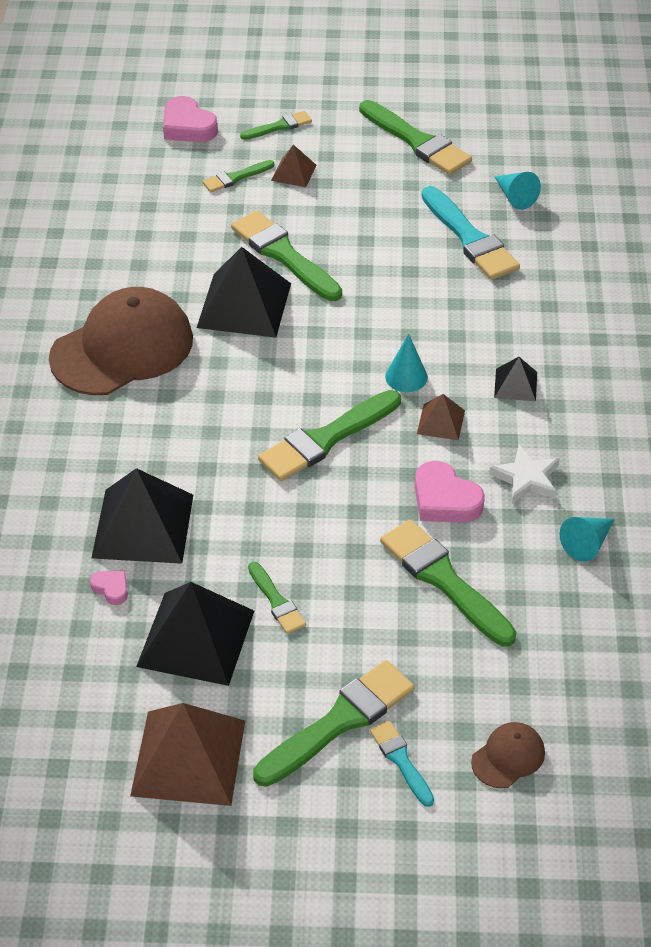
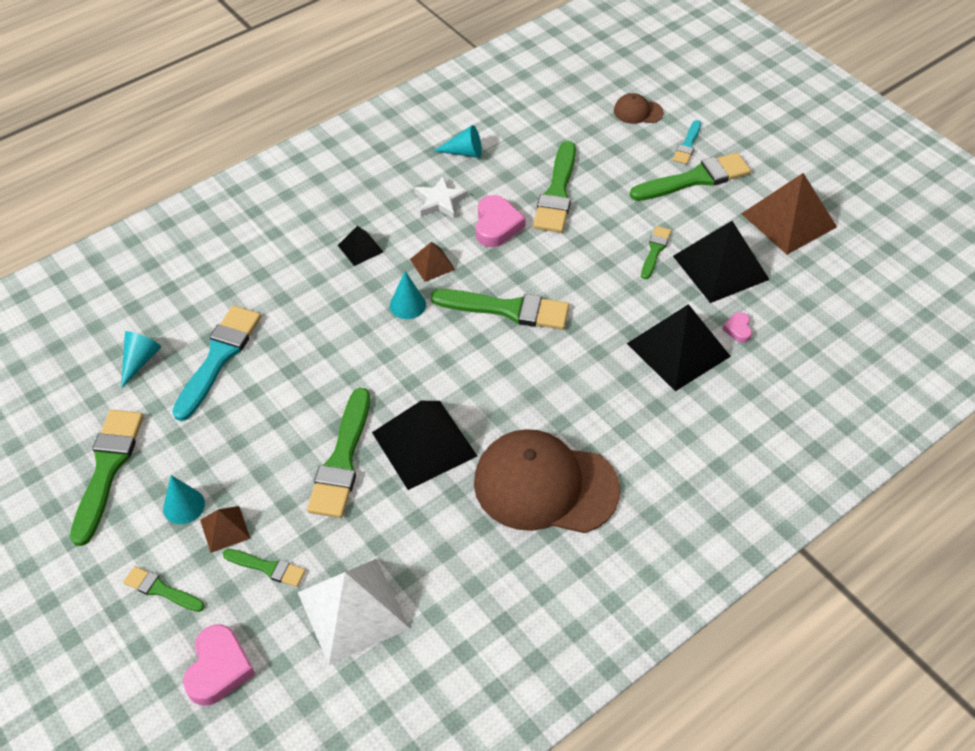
camera: 130 degrees left, 5 degrees up
green brush [253,660,414,787] -> green brush turned 150 degrees clockwise [630,153,751,201]
none -> turquoise cone [163,475,205,524]
none -> white pyramid [298,559,410,665]

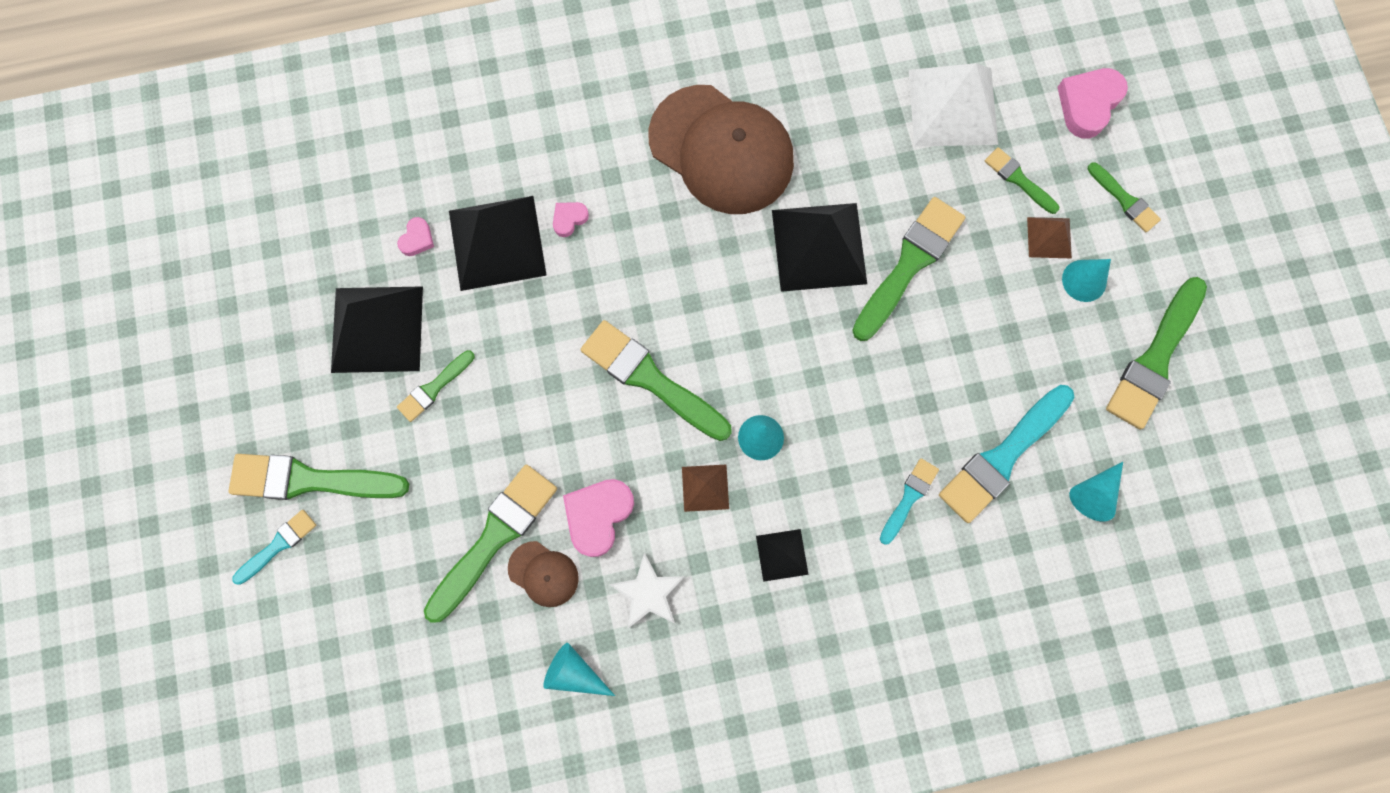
camera: 155 degrees left, 25 degrees up
brown cap [614,93,664,124] -> brown cap moved to [508,541,579,607]
brown pyramid [742,173,837,255] -> none
none -> pink heart [553,202,589,237]
none -> turquoise brush [880,458,939,545]

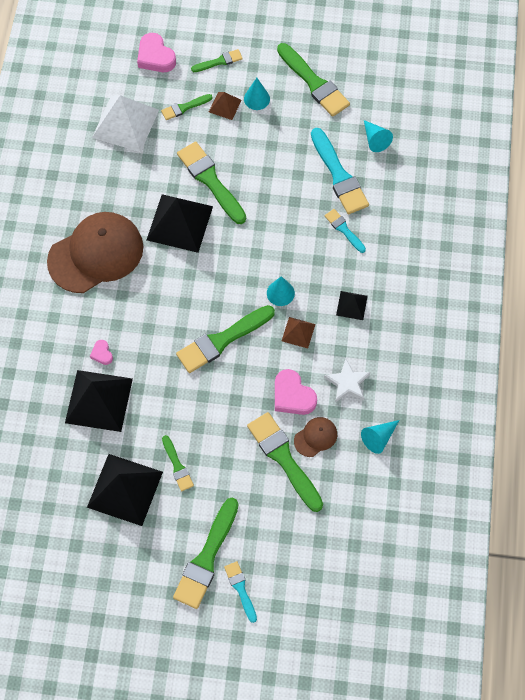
camera: 70 degrees left, 10 degrees down
pink heart [397,217,434,256] -> none

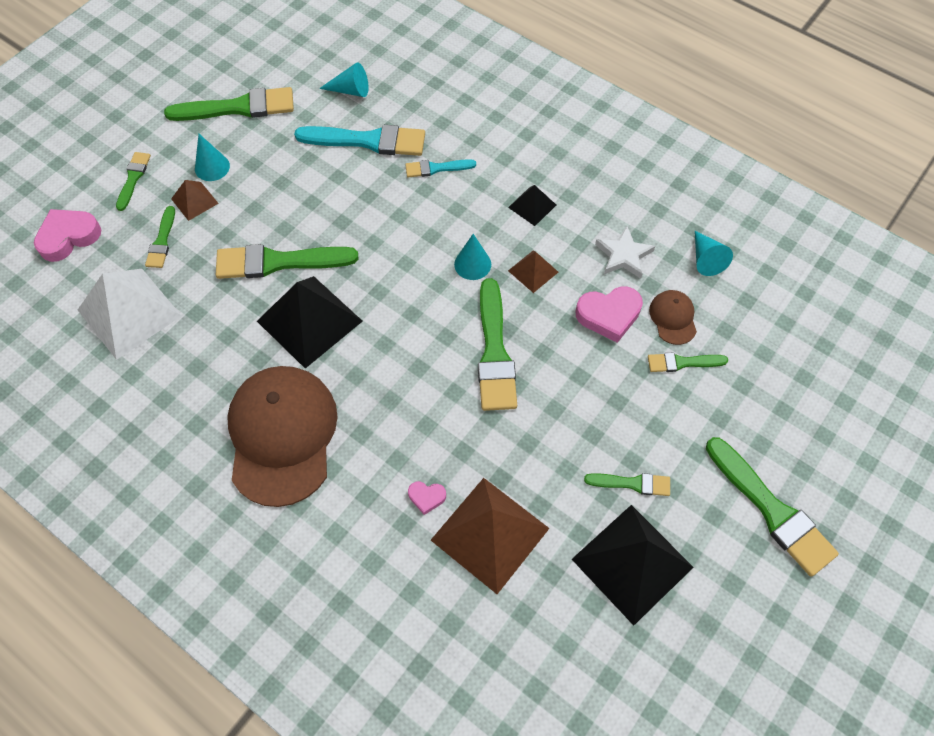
camera: 60 degrees left, 5 degrees down
black pyramid [65,370,133,432] -> brown pyramid [431,478,550,594]
pink heart [137,33,176,72] -> pink heart turned 150 degrees clockwise [34,209,101,262]
turquoise brush [224,561,257,623] -> none
green brush [247,412,323,512] -> green brush [648,352,728,372], size x0.53

